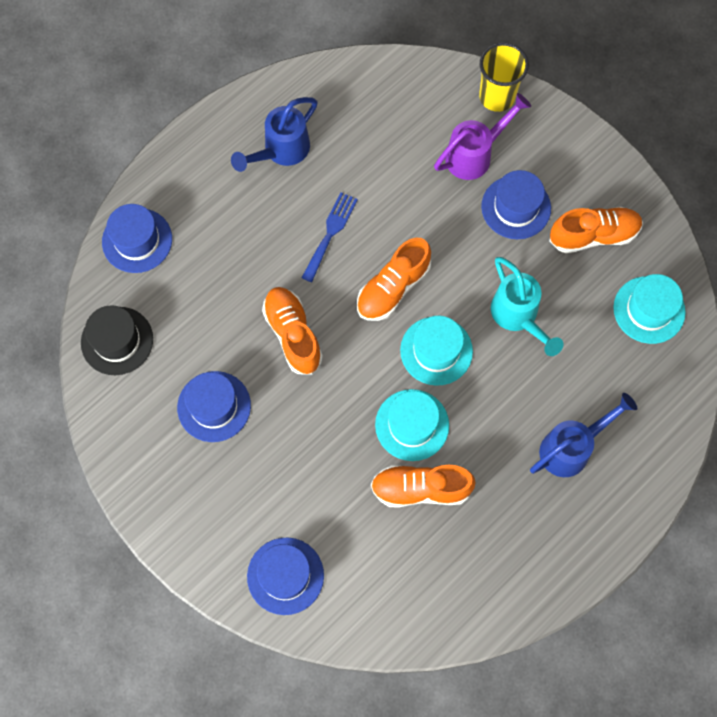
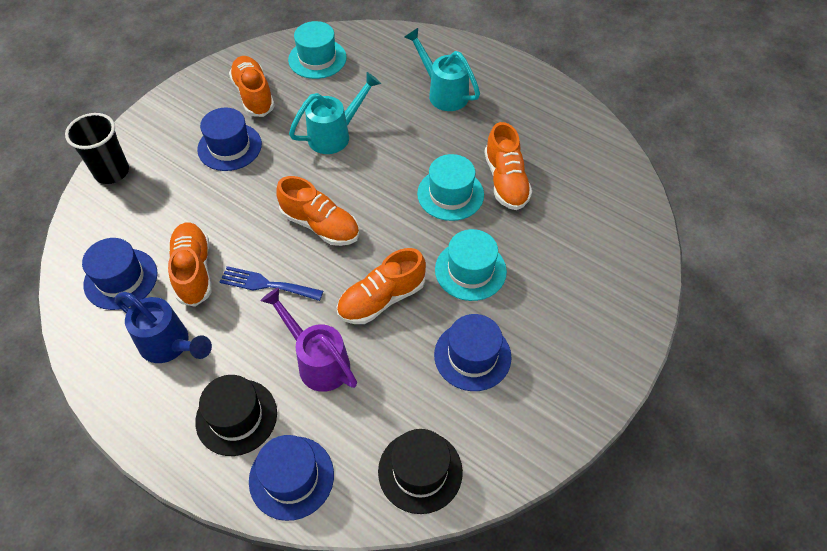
camera: 100 degrees left, 15 degrees down
blue hat [247,537,324,615] -> blue hat moved to [82,238,158,310]
turquoise hat [400,316,473,386] -> turquoise hat moved to [435,229,507,301]
purple watering can [434,93,531,180] -> purple watering can moved to [261,288,357,392]
yellow cup [479,43,529,112] -> black cup [65,113,129,184]
blue watering can [530,393,637,477] -> turquoise watering can [404,28,480,111]
none -> orange shoe [168,223,212,307]
none -> black hat [195,375,277,456]

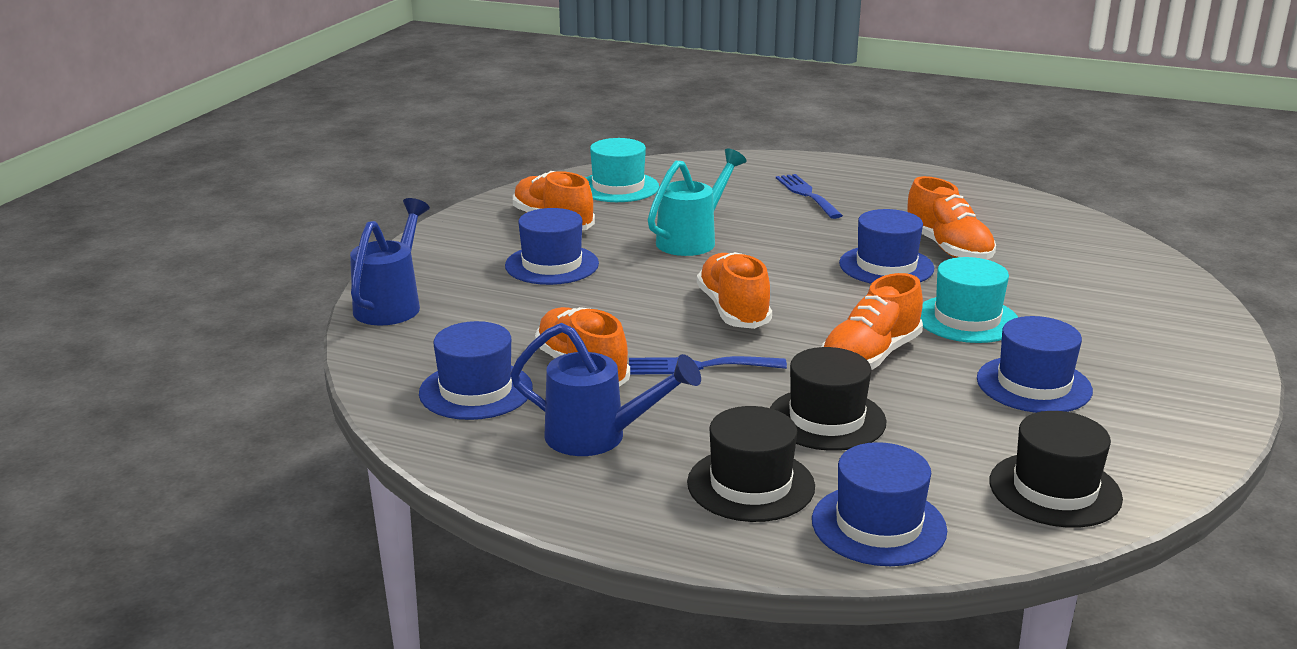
camera: 15 degrees left, 30 degrees down
black cup [65,113,129,184] -> blue watering can [350,198,430,325]
purple watering can [261,288,357,392] -> black hat [770,347,886,451]
orange shoe [276,176,359,246] -> orange shoe turned 120 degrees counterclockwise [697,252,772,329]
turquoise watering can [404,28,480,111] -> blue fork [776,174,843,219]
turquoise hat [417,154,484,221] -> blue hat [839,209,934,284]

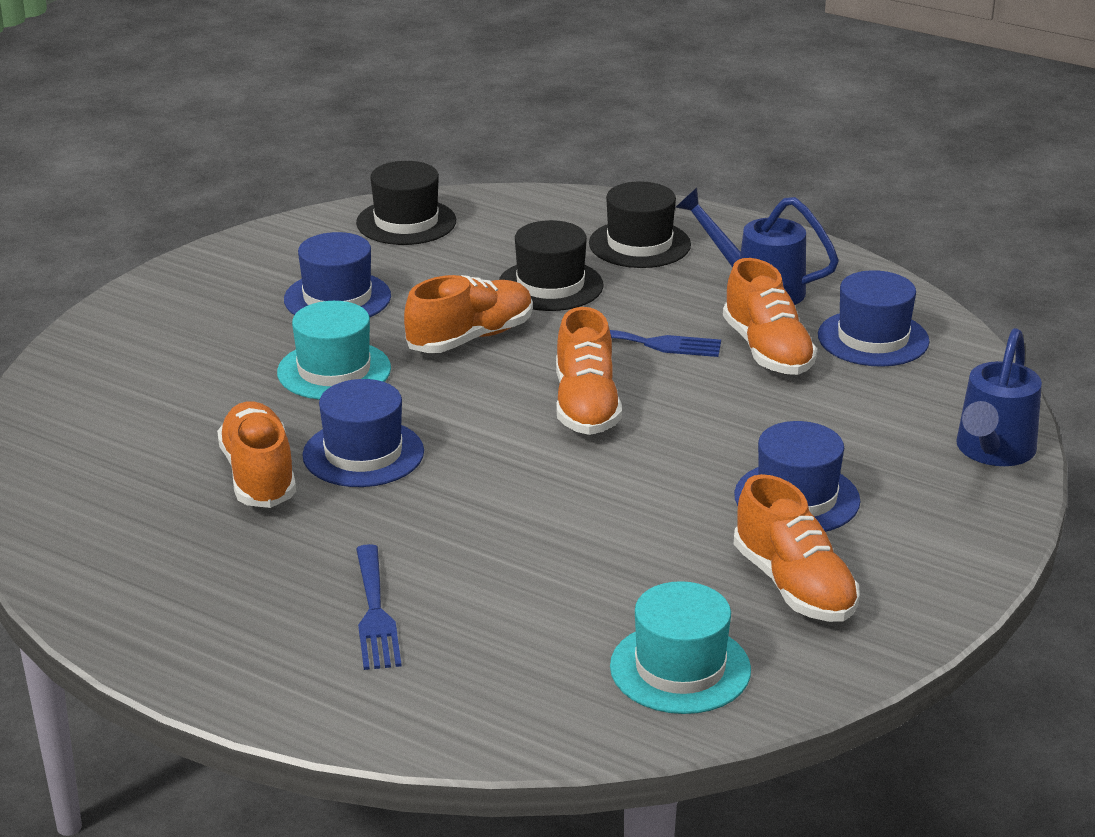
camera: 170 degrees left, 5 degrees up
turquoise watering can [648,148,747,256] -> none
blue hat [812,442,947,566] -> none

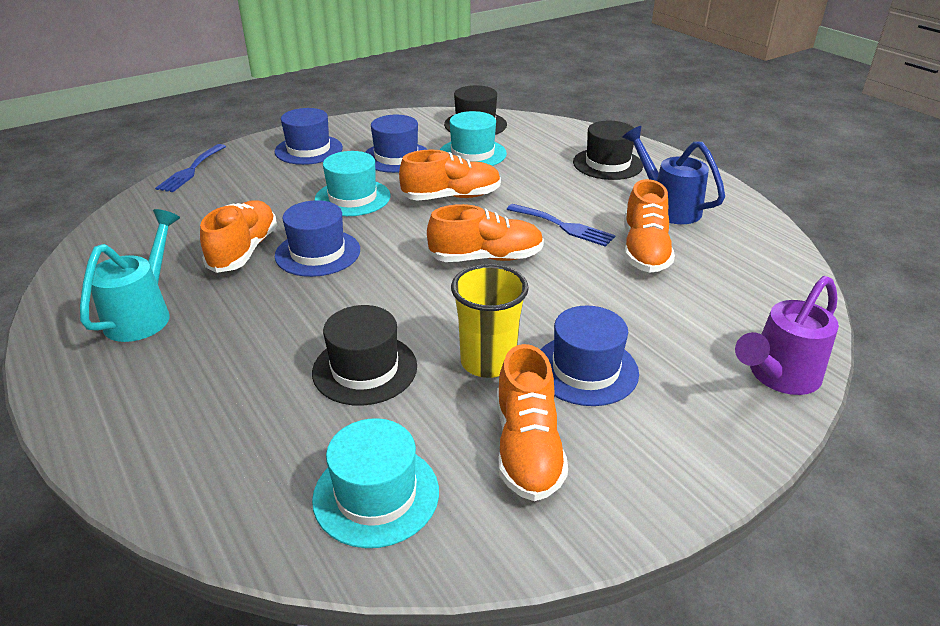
camera: 25 degrees right, 5 degrees up
blue fork [356,544,402,670] -> blue fork moved to [155,144,226,192]
black hat [499,220,604,311] -> black hat moved to [312,305,417,406]
orange shoe [556,307,622,435] -> orange shoe turned 120 degrees counterclockwise [427,204,544,262]
blue hat [818,270,930,367] -> blue hat moved to [275,108,343,165]
blue watering can [956,328,1042,466] -> purple watering can [735,276,839,395]
none -> turquoise watering can [80,209,180,342]
none -> turquoise hat [440,111,507,166]
none -> yellow cup [451,264,529,378]

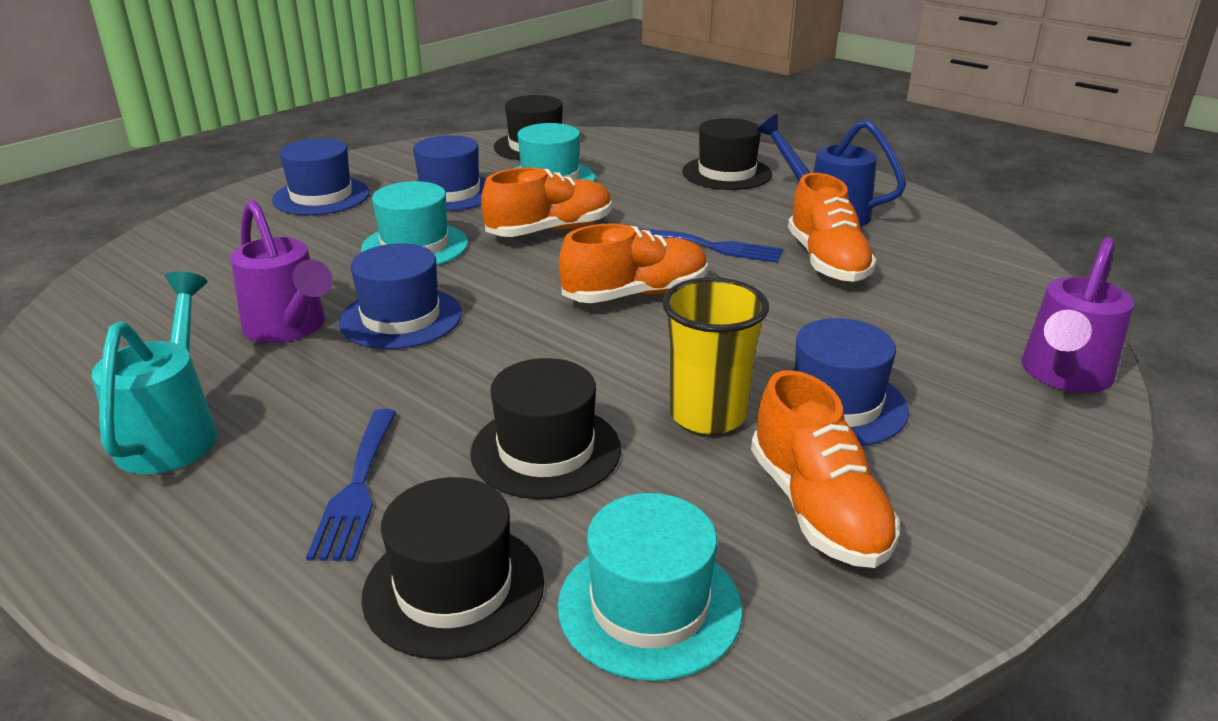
camera: 15 degrees left, 5 degrees down
blue fork [155,144,226,192] -> blue fork moved to [306,409,397,561]
orange shoe [200,200,277,273] -> purple watering can [231,199,333,343]
none -> black hat [362,477,544,659]

